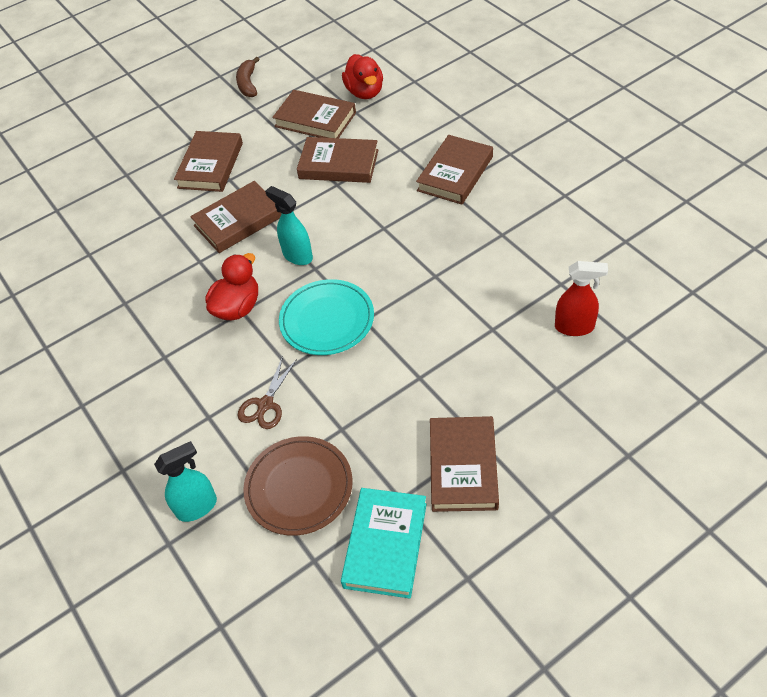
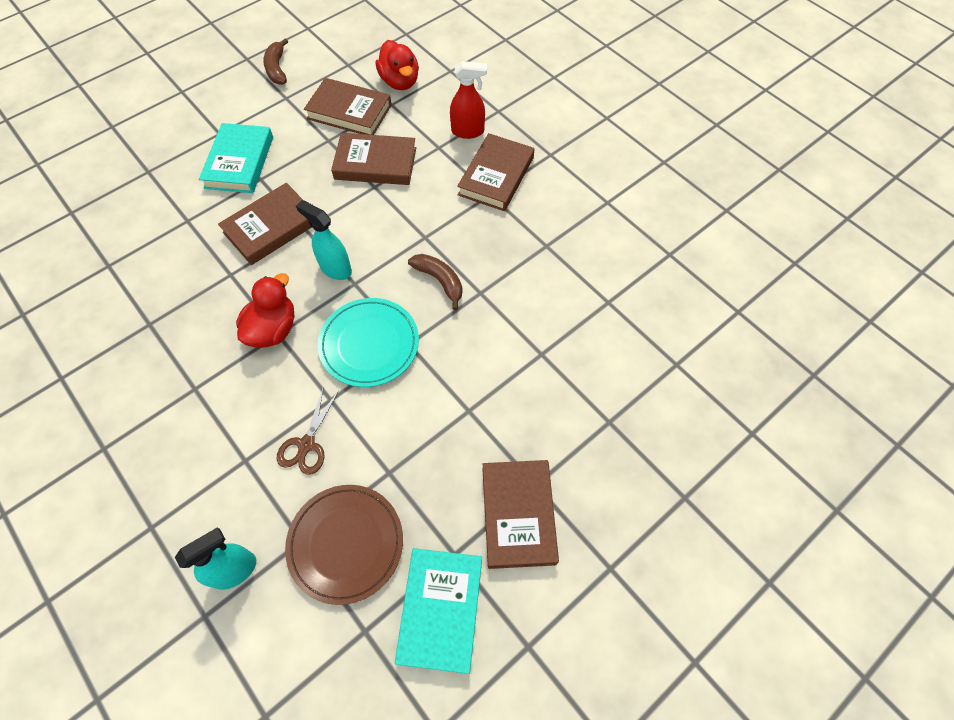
camera: 10 degrees left, 10 degrees up
brown book [174,131,243,192] -> turquoise book [199,123,273,193]
red spray bottle [555,261,608,336] -> red spray bottle moved to [450,61,487,139]
none -> brown banana [408,254,462,310]

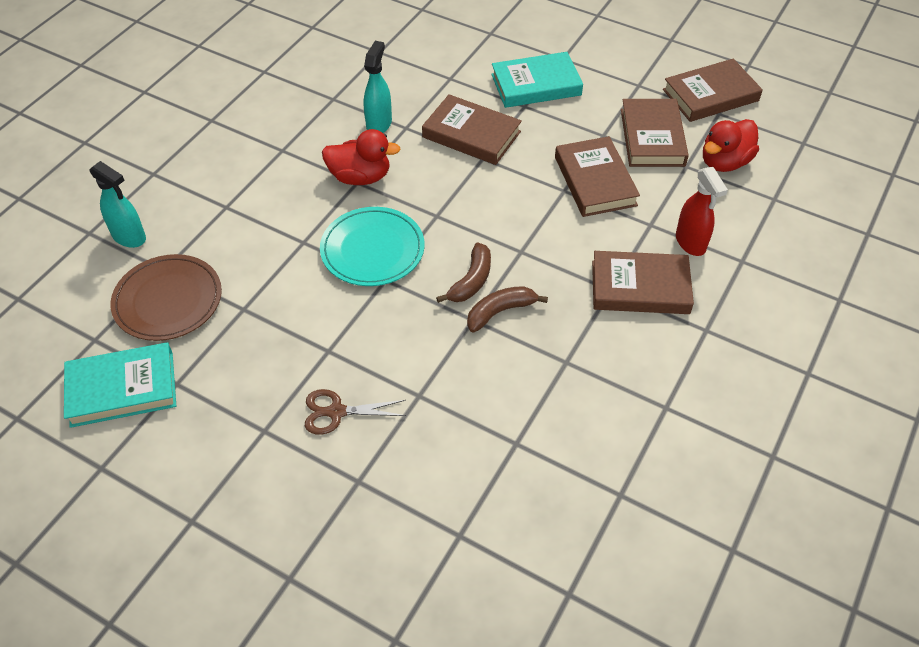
camera: 70 degrees right, 10 degrees down
brown banana [263,39,288,85] -> brown banana moved to [467,286,548,332]
brown scissors [277,387,339,475] -> brown scissors moved to [305,389,406,435]
turquoise spray bottle [296,200,352,280] -> turquoise spray bottle moved to [363,41,392,133]
brown book [482,460,559,569] -> brown book moved to [663,59,763,122]

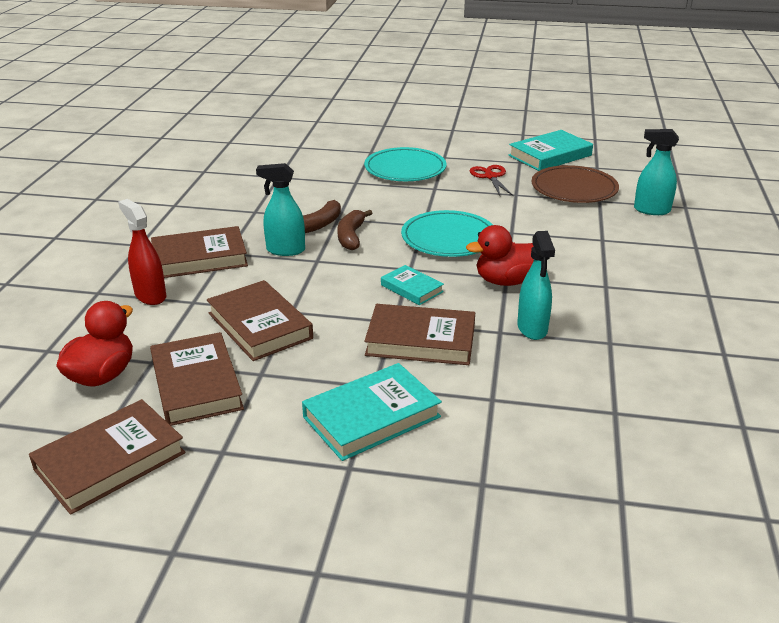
camera: 160 degrees right, 20 degrees down
brown scissors [305,389,406,435] -> turquoise plate [364,147,446,181]
none -> turquoise spray bottle [256,163,305,256]
none -> turquoise book [381,265,444,305]
none -> red scissors [470,165,514,196]

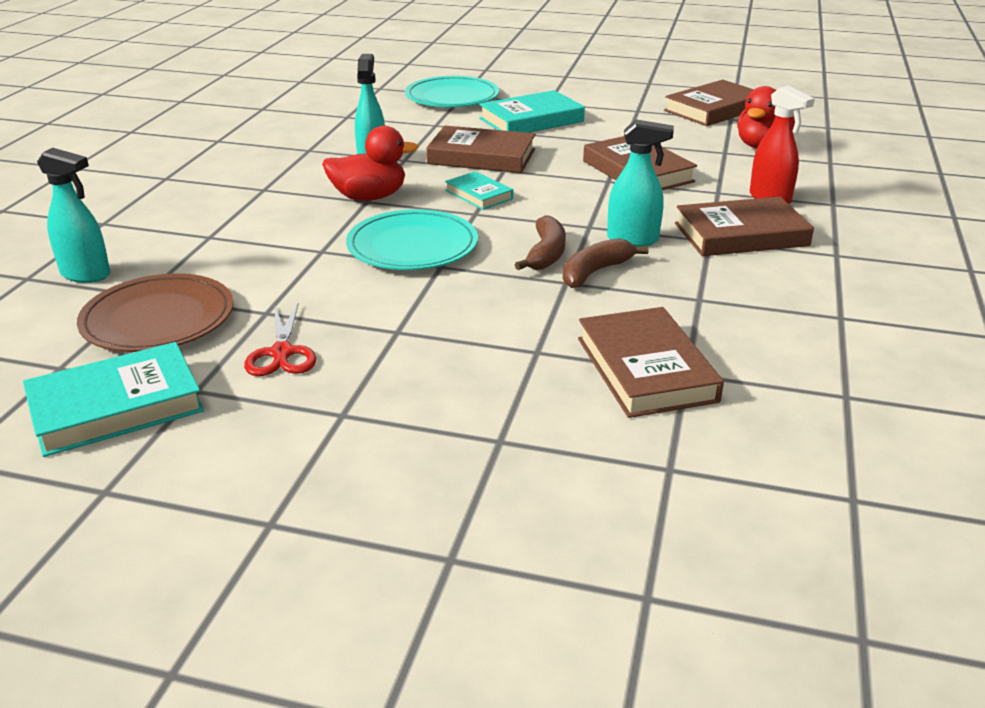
camera: 175 degrees left, 0 degrees up
brown book [150,332,244,426] -> brown book moved to [578,307,724,418]
turquoise plate [364,147,446,181] -> turquoise plate moved to [405,76,499,107]

